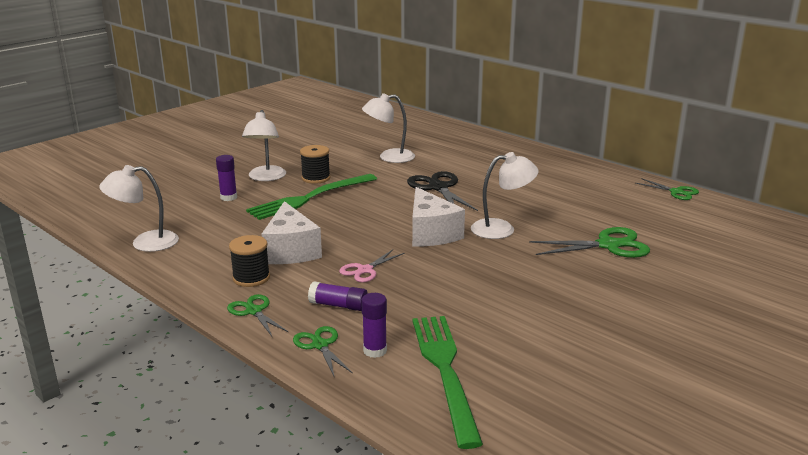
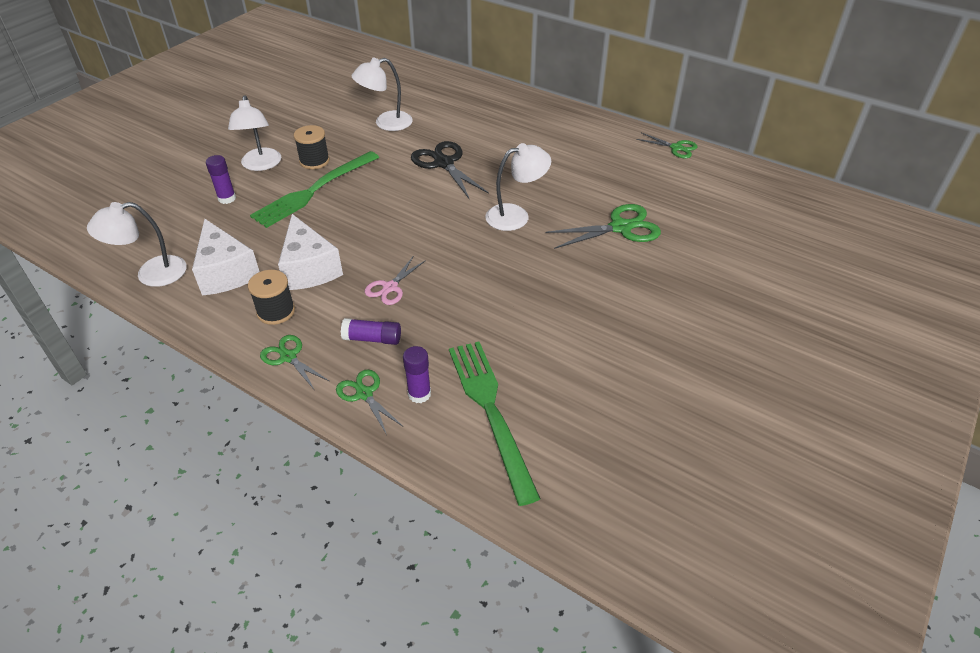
camera: 10 degrees left, 20 degrees up
white cheese [412,187,465,247] -> white cheese moved to [192,219,260,296]

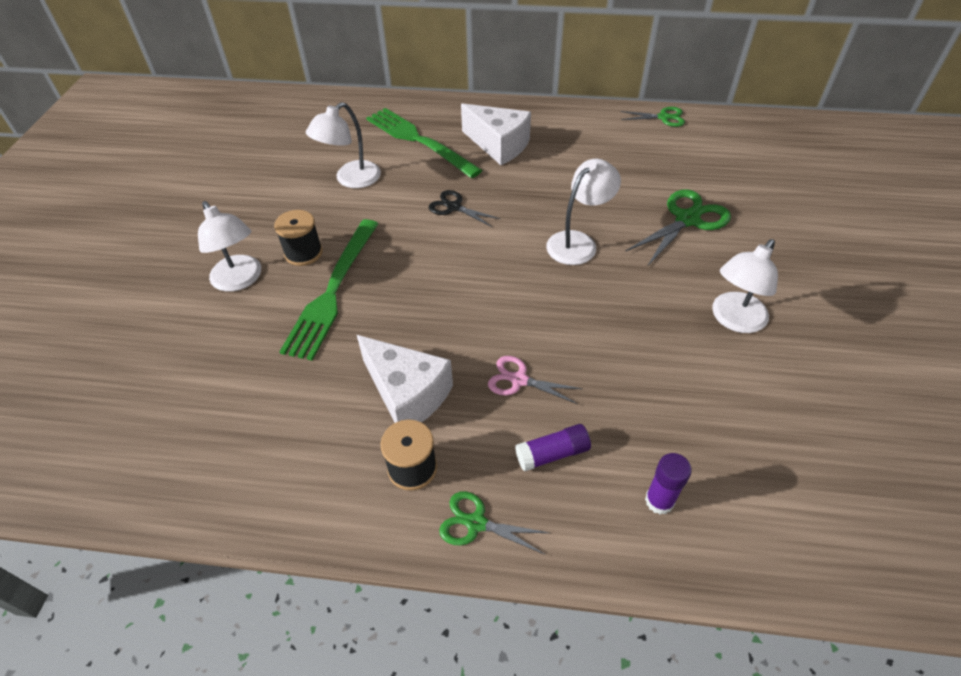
camera: 25 degrees left, 5 degrees up
white lamp [87,202,187,287] -> white lamp moved to [712,239,778,333]
white cheese [192,219,260,296] -> white cheese moved to [461,103,531,165]
purple glue stick [206,155,236,204] -> none
green scissors [336,369,402,435] -> none
pink scissors [365,257,426,305] -> pink scissors turned 105 degrees clockwise [488,356,582,404]
black scissors [411,141,489,200] -> black scissors [429,190,500,227], size x0.61
green fork [449,342,540,506] -> green fork moved to [366,108,482,178]

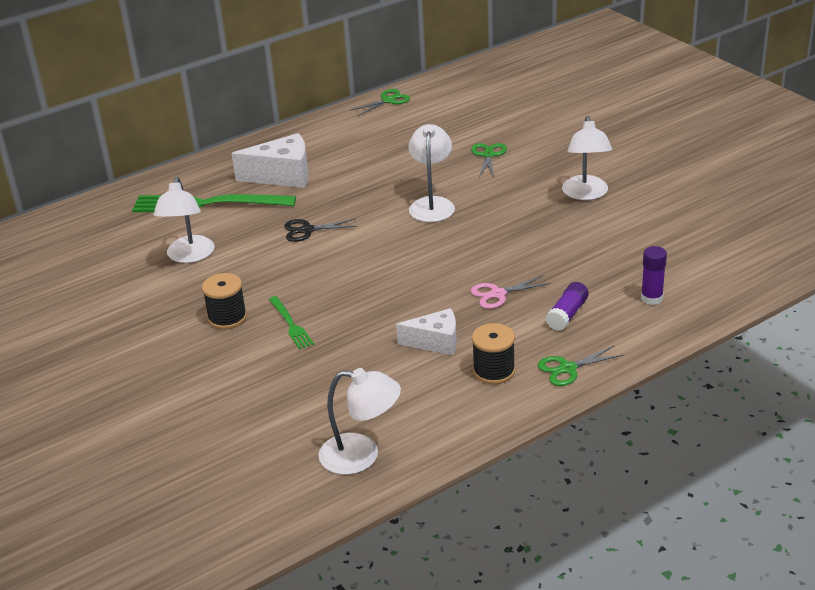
camera: 40 degrees left, 15 degrees down
white lamp [198,201,261,291] -> white lamp moved to [318,368,401,475]
green fork [279,219,379,361] -> green fork [269,296,314,349], size x0.49
white cheese [357,335,453,423] -> white cheese [396,308,457,355], size x0.66
green scissors [625,189,731,265] -> green scissors [471,143,507,177], size x0.61

